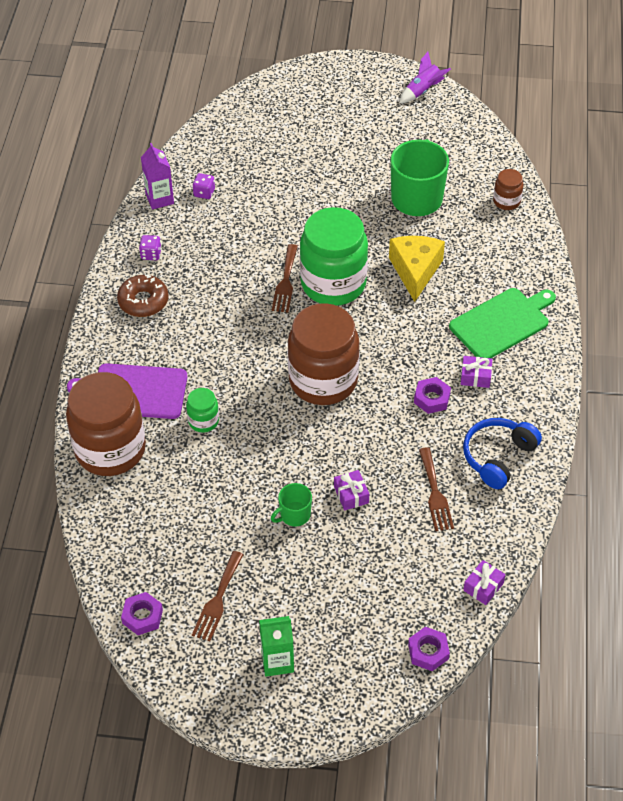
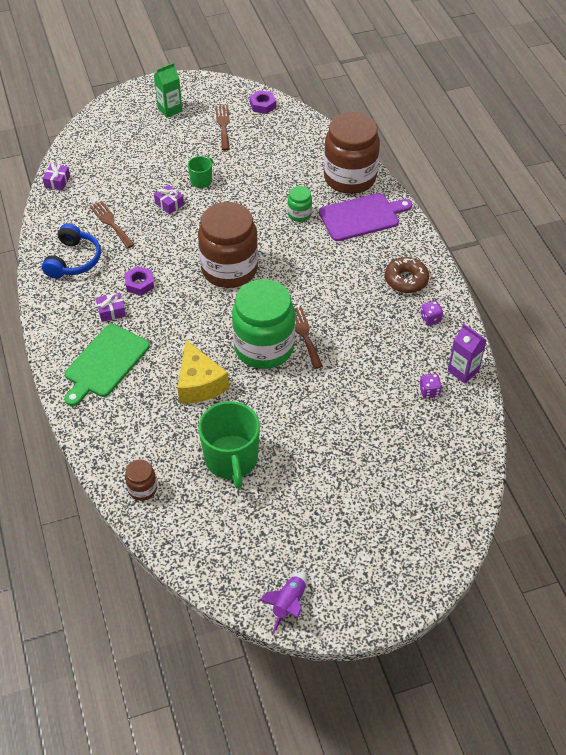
camera: 155 degrees right, 0 degrees up
purple nut [408,627,450,671] -> none

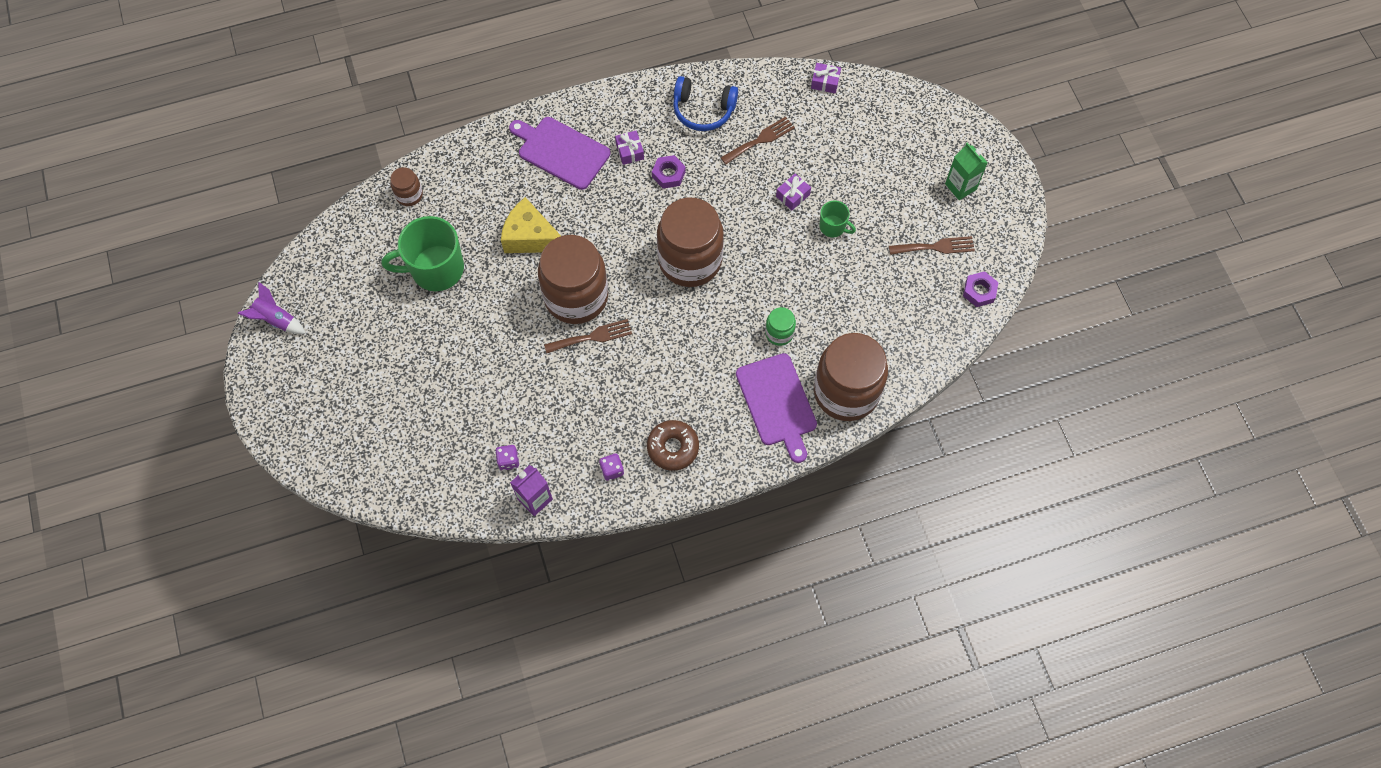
camera: 90 degrees right, 15 degrees up
green cutting board [64,324,150,406] -> purple cutting board [509,117,611,190]
yellow cheese [177,340,229,403] -> yellow cheese turned 45 degrees clockwise [501,197,561,253]
green jar [232,279,295,369] -> brown jar [538,235,608,324]

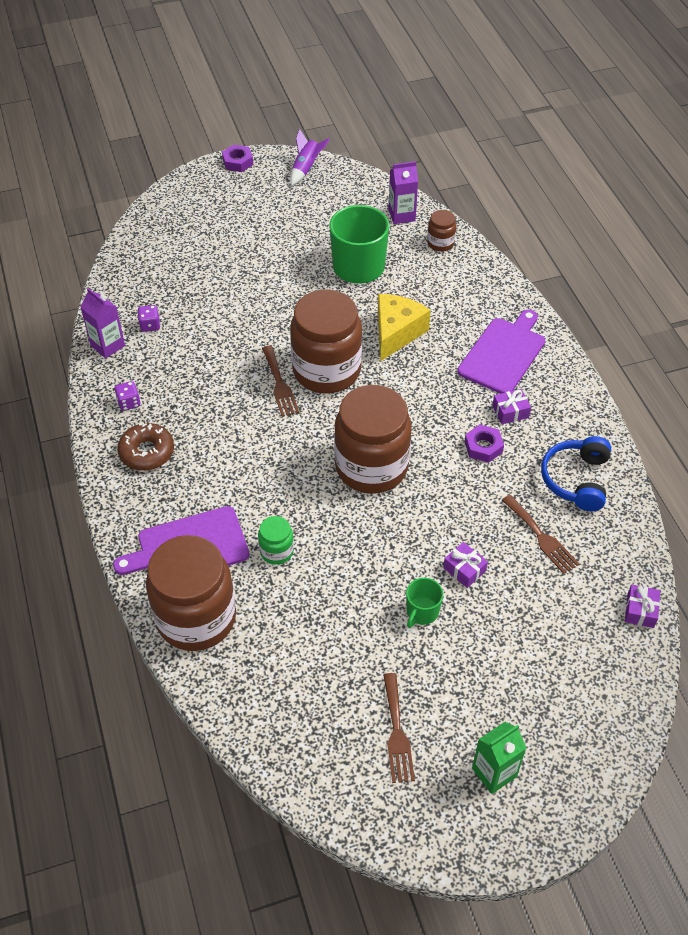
camera: 90 degrees right, 15 degrees down
purple nut [963,271,999,307] -> purple nut moved to [222,145,253,172]
none -> purple carton [389,161,418,224]

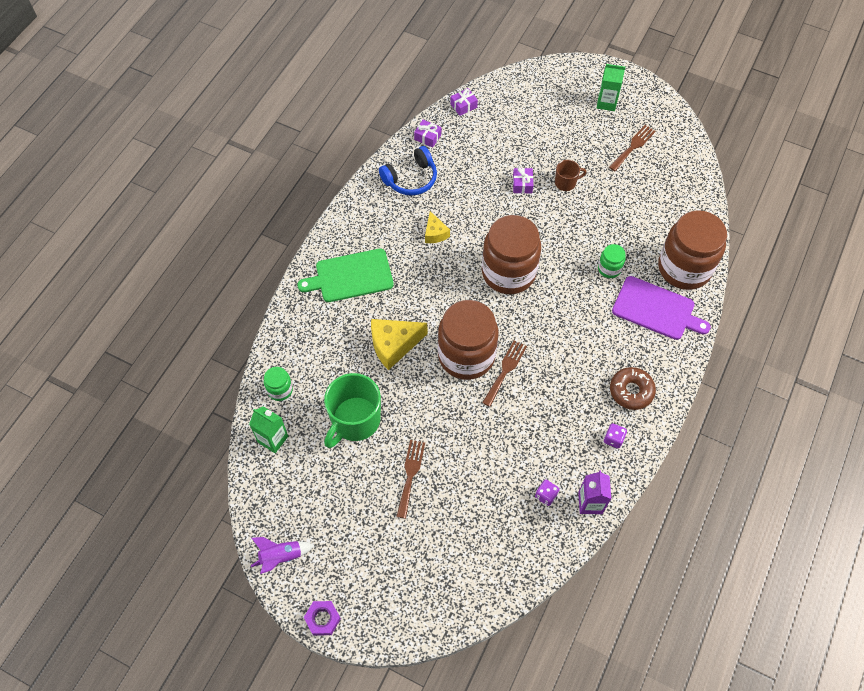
camera: 135 degrees left, 10 degrees up
purple carton [389,161,418,224] -> green carton [249,406,288,453]
green mug [406,578,443,628] -> brown mug [555,160,586,191]
brown jar [427,210,456,252] -> green jar [264,367,293,401]
purple cutting board [457,310,545,394] -> green cutting board [297,249,394,302]
purple nut [465,424,504,463] -> yellow cheese [425,211,450,243]
purple gift [492,389,531,424] -> purple gift moved to [414,120,441,147]
brown fork [502,495,579,574] -> brown fork moved to [396,440,425,519]

